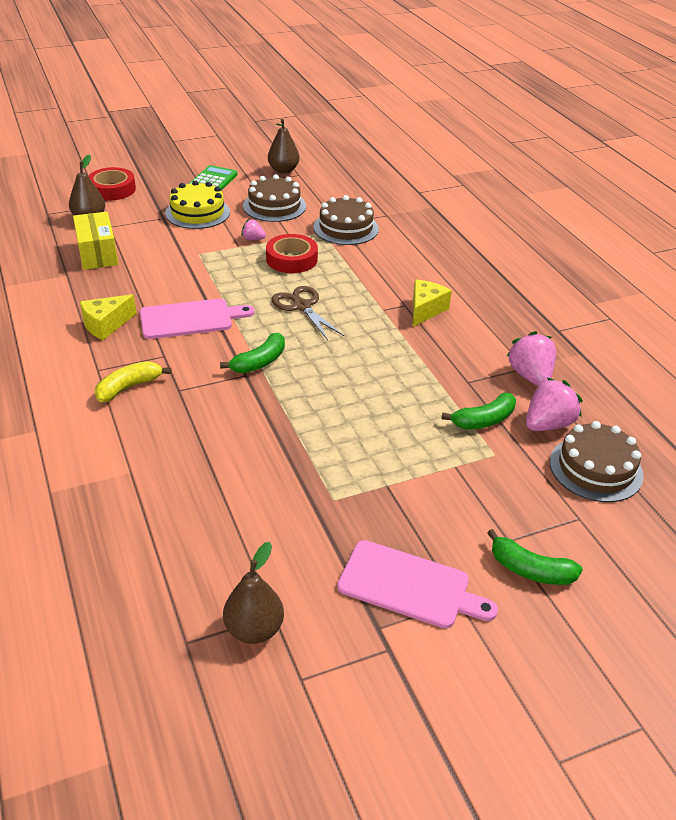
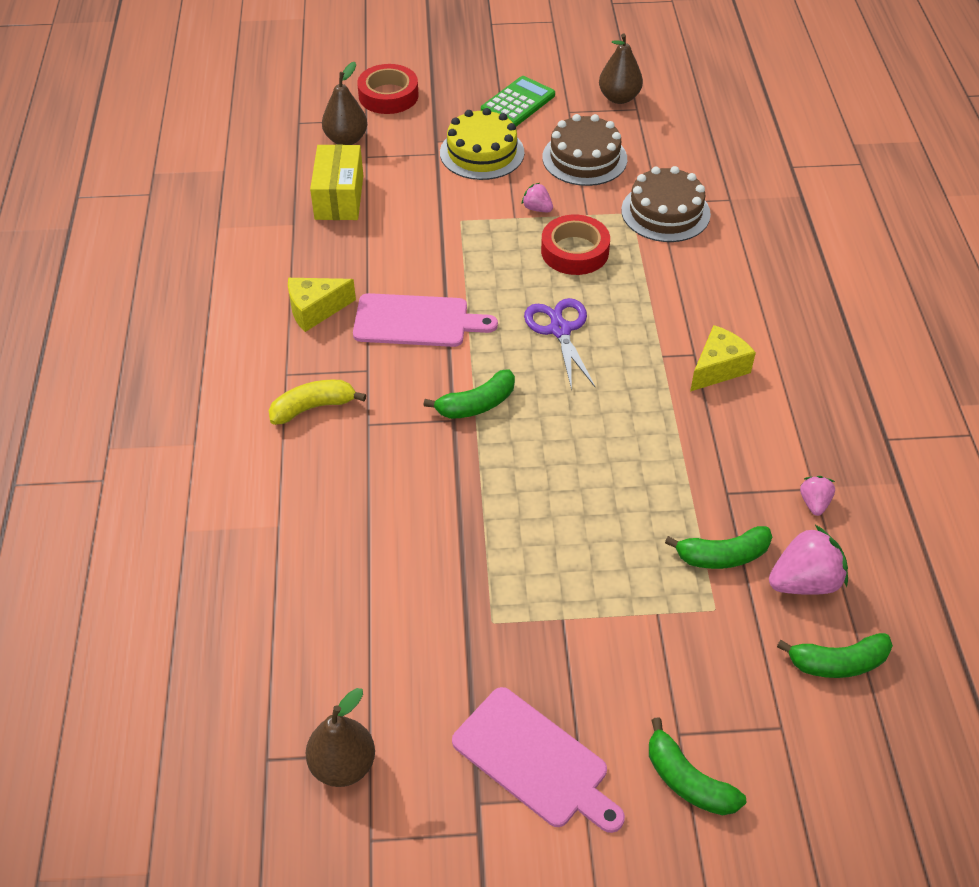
camera: 20 degrees right, 10 degrees up
brown scissors [271,286,344,340] -> purple scissors [524,298,596,390]
pink strawberry [506,331,556,386] -> pink strawberry [800,476,835,516], size x0.54
brown cake [550,421,644,502] -> green banana [777,633,893,678]

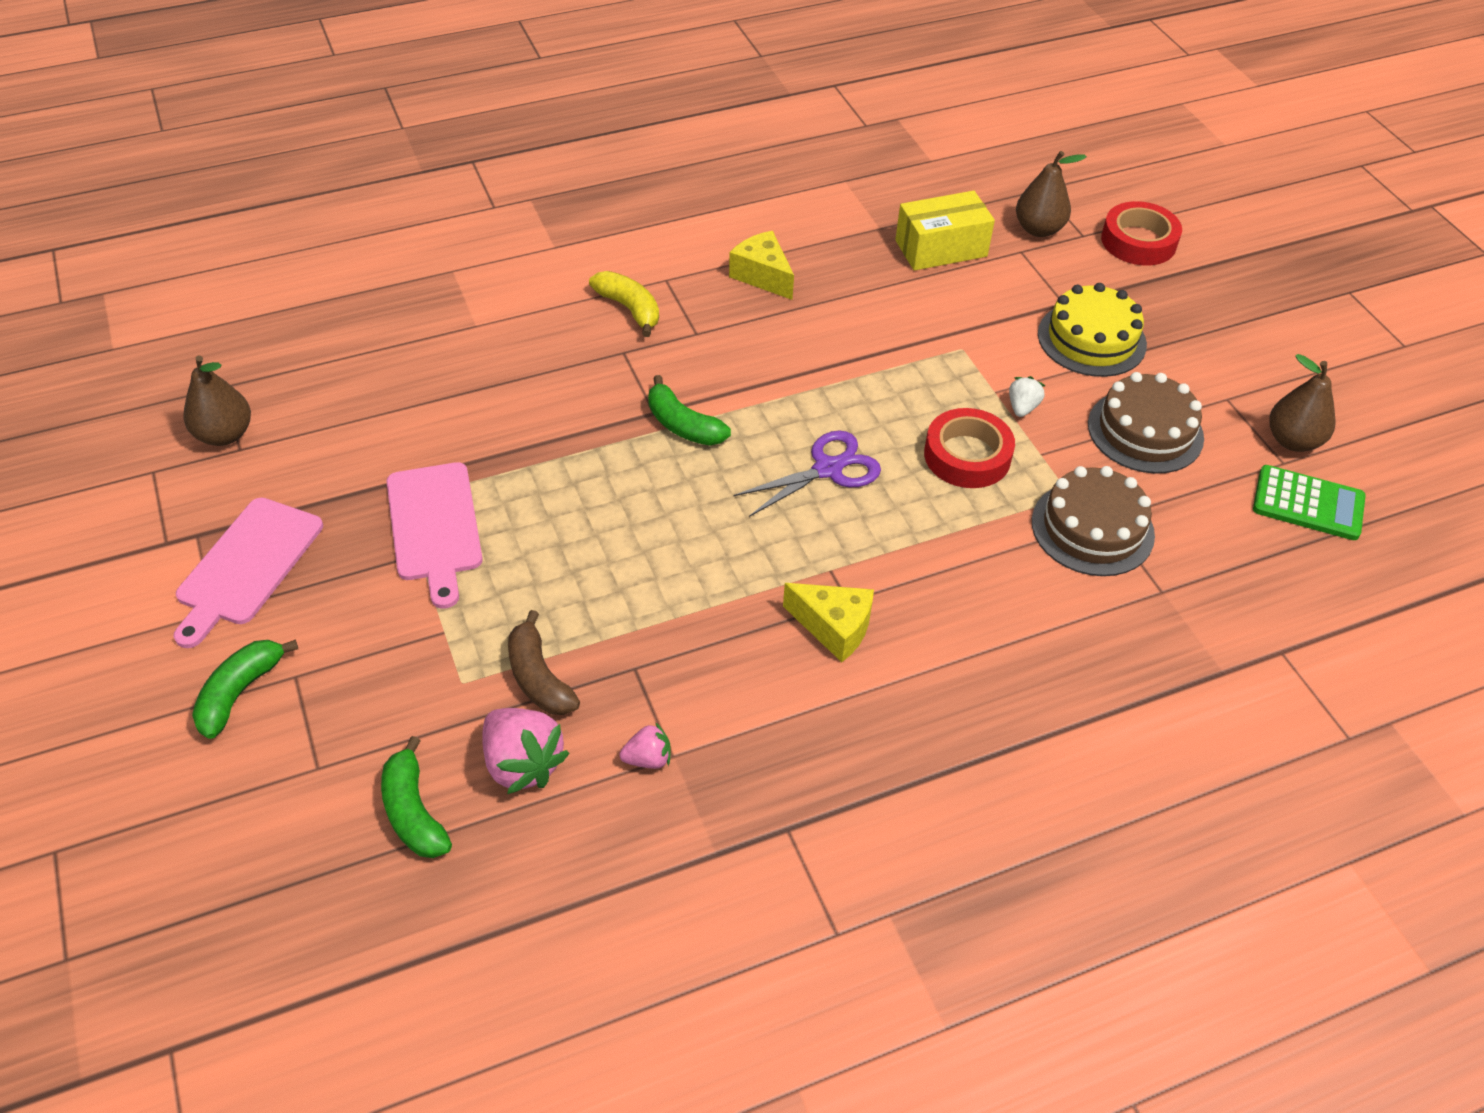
camera: 70 degrees right, 0 degrees up
pink cutting board [353,293,498,347] -> pink cutting board moved to [386,462,483,609]
green calculator [481,76,555,126] -> green calculator moved to [1253,465,1366,540]
pink strawberry [521,183,553,212] -> white strawberry [1009,376,1045,417]
green banana [665,526,772,569] -> brown banana [508,610,580,715]

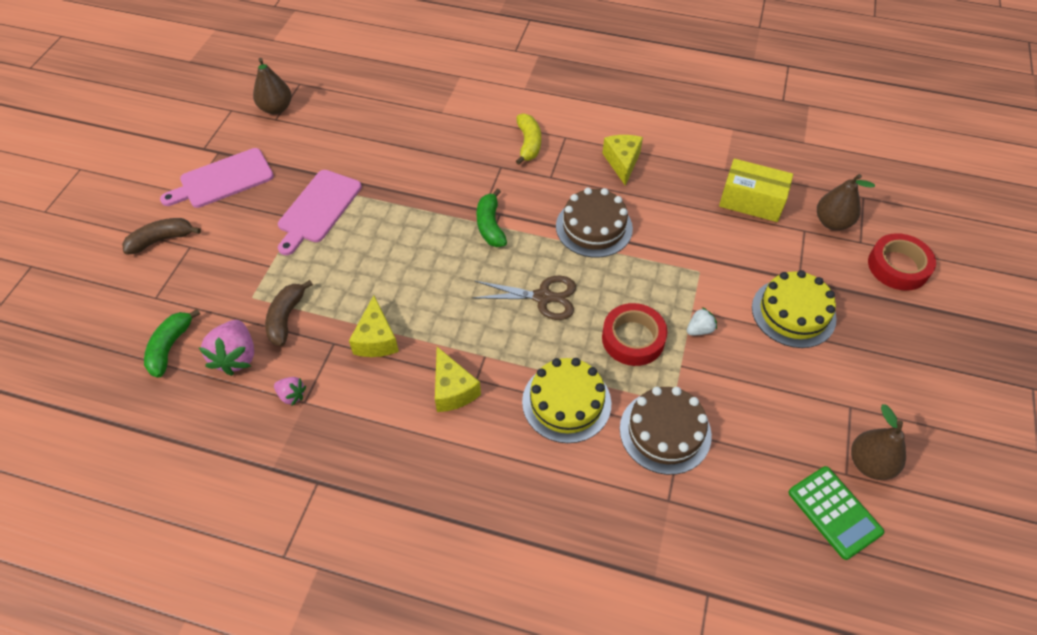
camera: 40 degrees right, 5 degrees up
green banana [192,640,298,739] -> brown banana [122,218,201,255]
purple scissors [733,430,881,517] -> brown scissors [472,275,576,320]
brown cake [1088,372,1204,474] -> brown cake moved to [556,188,633,257]
none -> yellow cheese [349,295,399,357]
none -> yellow cake [522,358,611,443]

